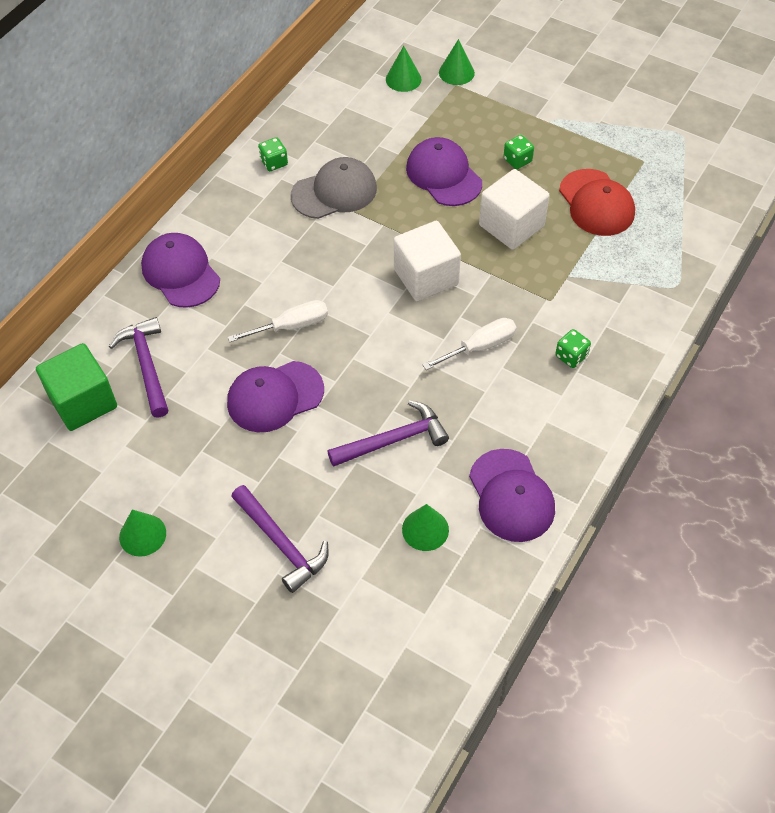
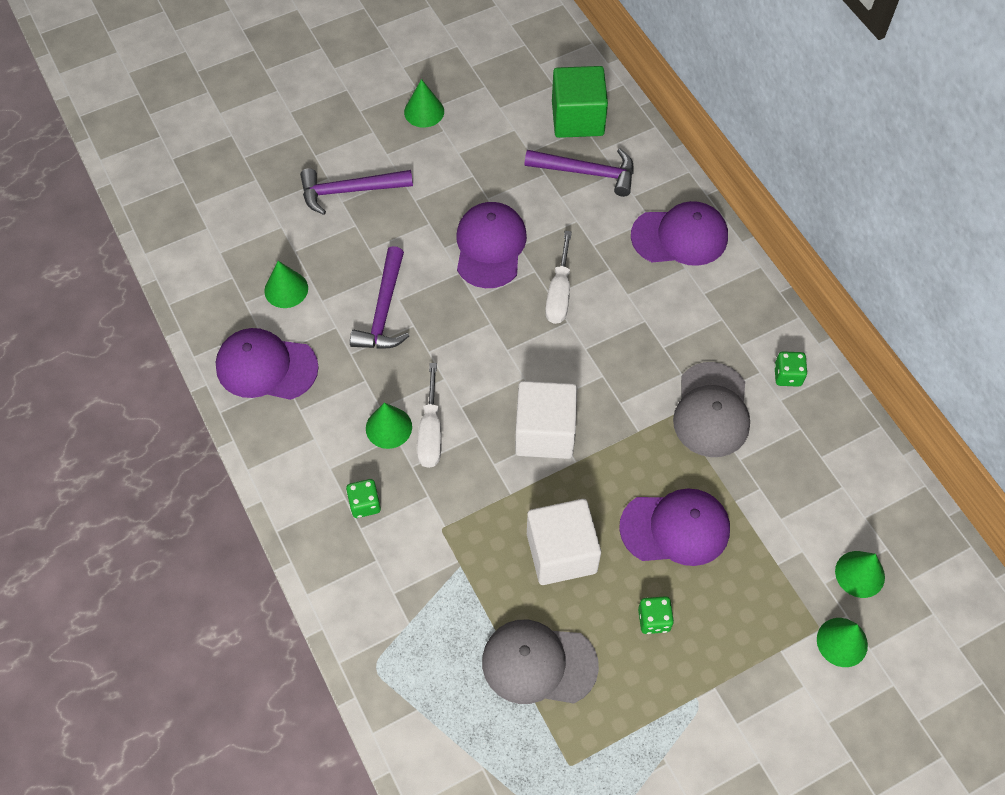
camera: 120 degrees right, 5 degrees up
red cap [559,169,635,236] -> grey cap [482,620,599,704]
none -> green cone [366,403,412,449]

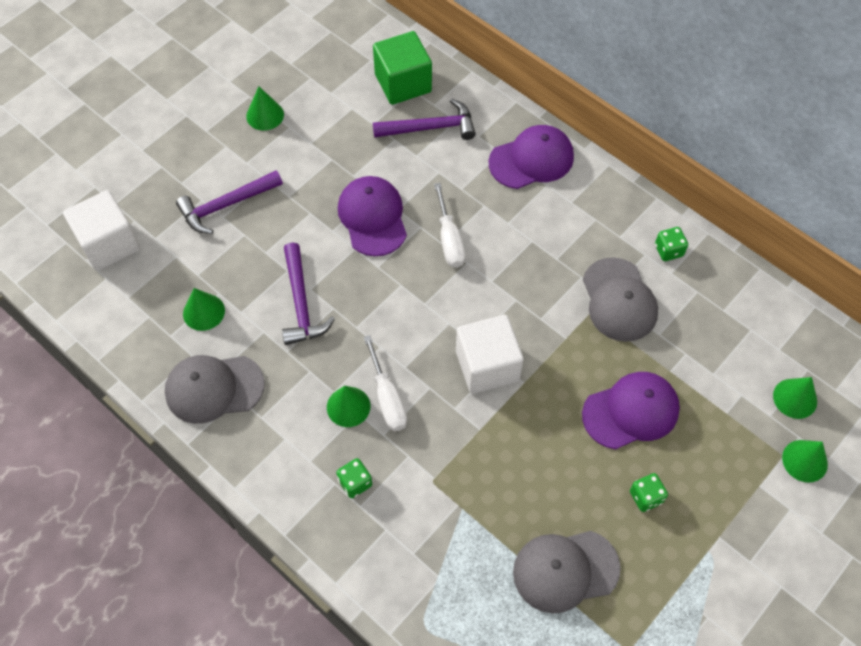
camera: 20 degrees left, 0 degrees up
purple cap [215,328,319,400] -> grey cap [165,355,265,424]
white cube [527,499,601,585] -> white cube moved to [63,190,140,271]

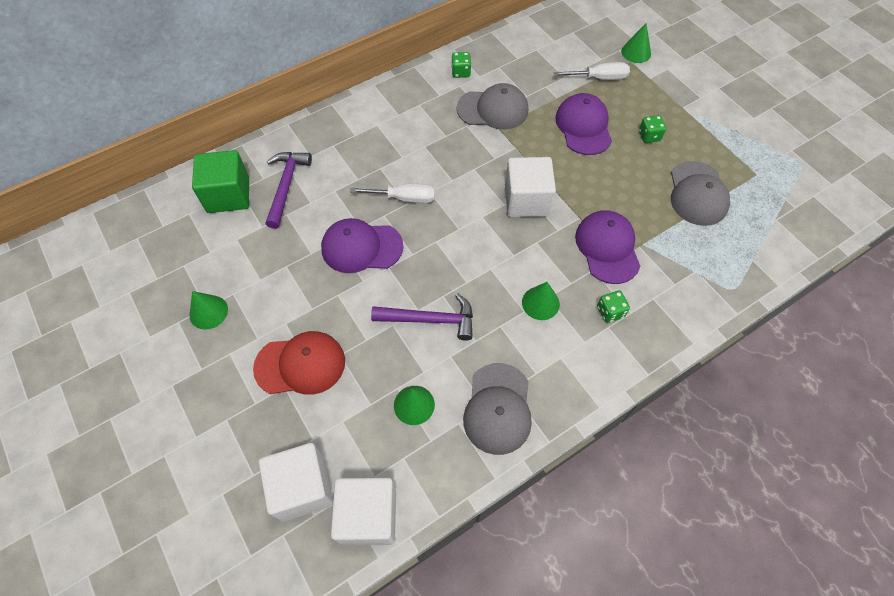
camera: 75 degrees left, 0 degrees up
purple hammer [176,170,283,234] -> red cap [253,331,345,395]
white screwdriver [364,335,407,431] -> white screwdriver moved to [554,62,630,80]
purple cap [489,125,574,189] -> purple cap moved to [575,210,640,284]
green cone [773,377,817,419] -> none
none -> white cube [331,478,396,545]

